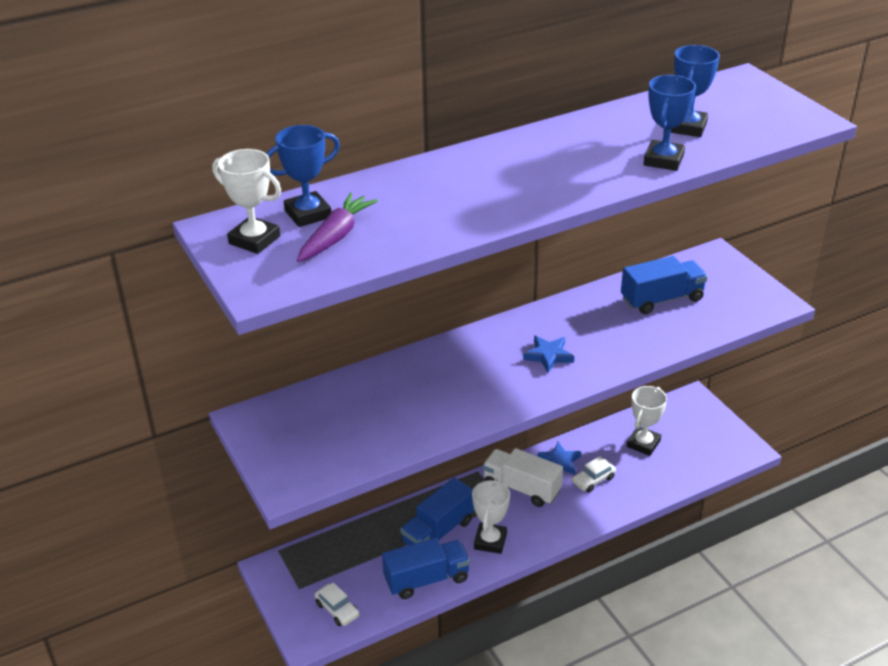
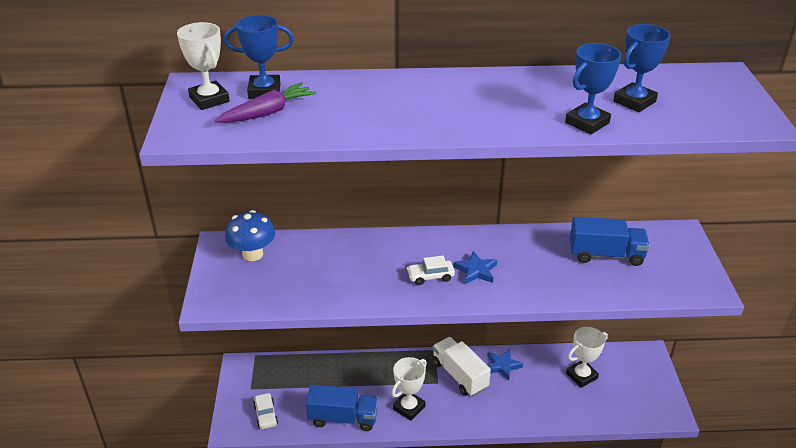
camera: 25 degrees right, 0 degrees up
blue truck [401,477,475,545] -> none
white car [572,456,616,492] -> white car moved to [407,256,455,285]
none -> blue mushroom [225,210,275,261]

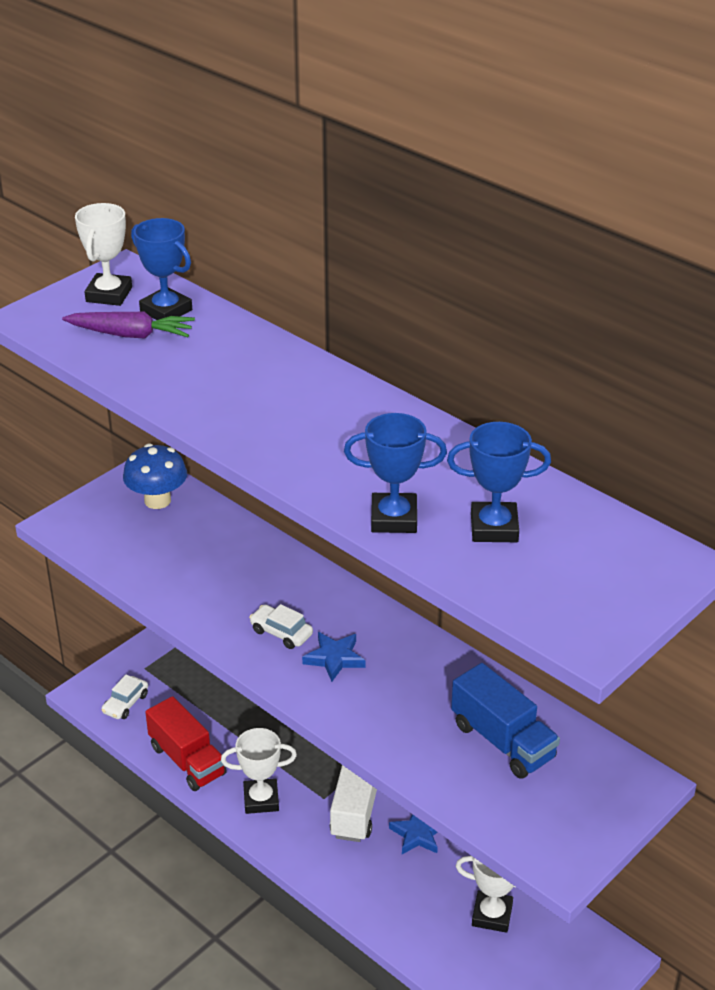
camera: 45 degrees right, 0 degrees up
blue truck [306,384,378,431] -> red truck [145,696,227,791]

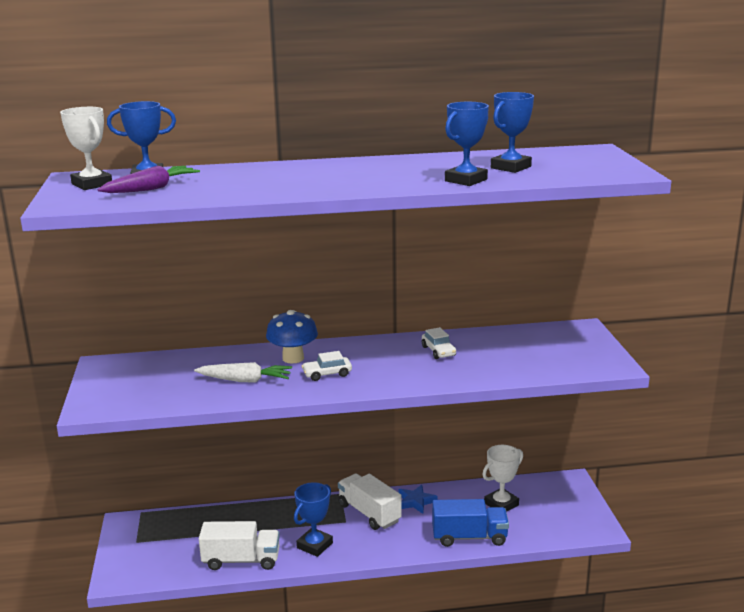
camera: 50 degrees left, 15 degrees down
white car [102,675,148,719] -> white car moved to [422,327,456,359]
blue mushroom [123,444,187,509] -> blue mushroom moved to [266,310,318,363]
red truck [145,696,227,791] -> white truck [199,521,280,570]
white trophy [221,728,297,814] -> blue trophy [294,482,333,557]
blue star [302,632,365,682] -> none
blue truck [451,663,560,779] -> blue truck moved to [432,499,509,547]
none -> white carrot [194,362,292,383]

